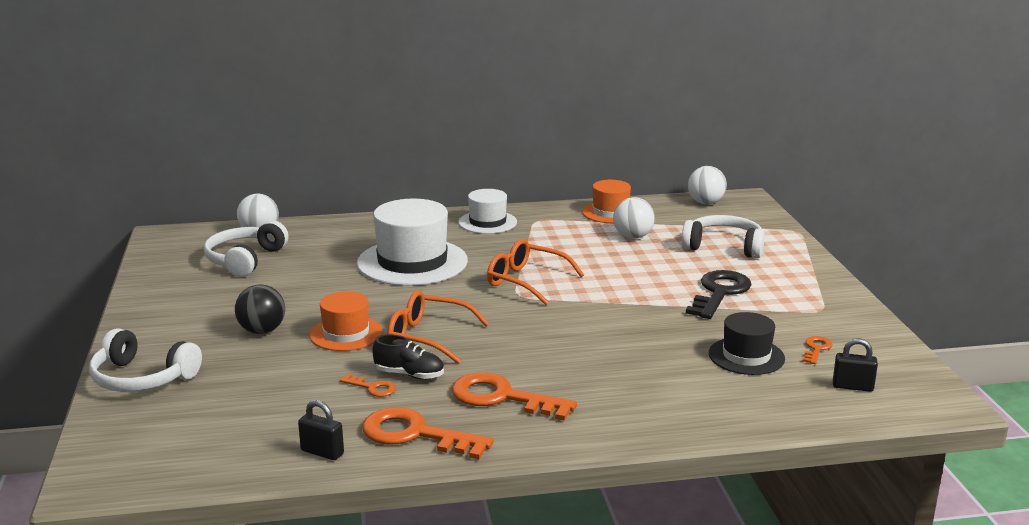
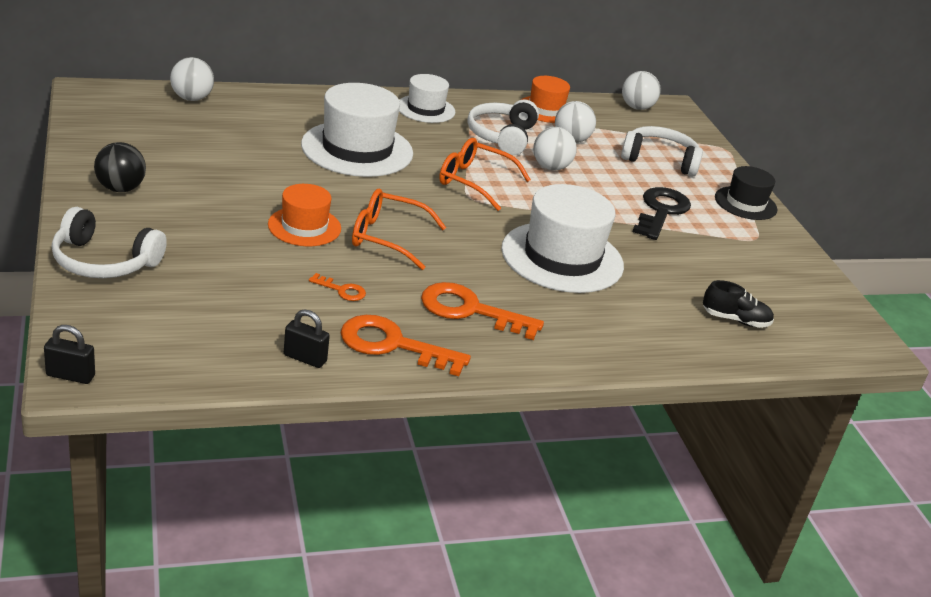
camera: 10 degrees left, 10 degrees up
white headphones [204,221,289,277] -> white headphones moved to [467,100,539,155]
black ball [235,284,285,334] -> black ball moved to [94,142,146,192]
black shoe [372,334,444,379] -> black shoe moved to [703,280,774,328]
black hat [709,312,785,375] -> black hat moved to [715,166,777,220]
orange key [802,336,833,364] -> none
black padlock [833,338,878,392] -> black padlock moved to [44,325,95,384]
none -> white hat [501,184,624,293]
none -> white ball [533,127,577,170]

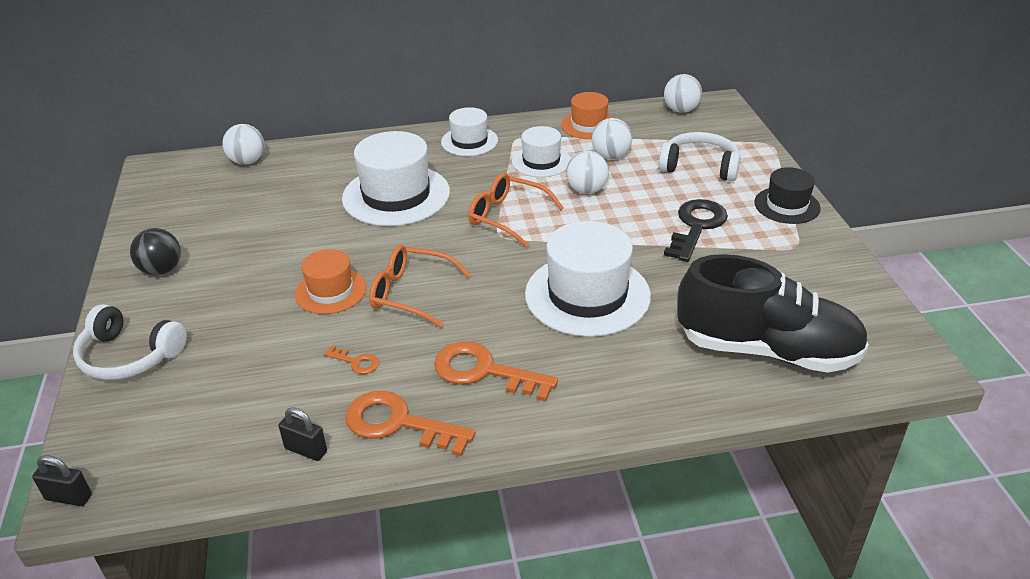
camera: 10 degrees right, 5 degrees up
white headphones [467,100,539,155] -> white hat [512,126,571,177]
black shoe [703,280,774,328] -> black shoe [677,254,869,373], size x2.44

